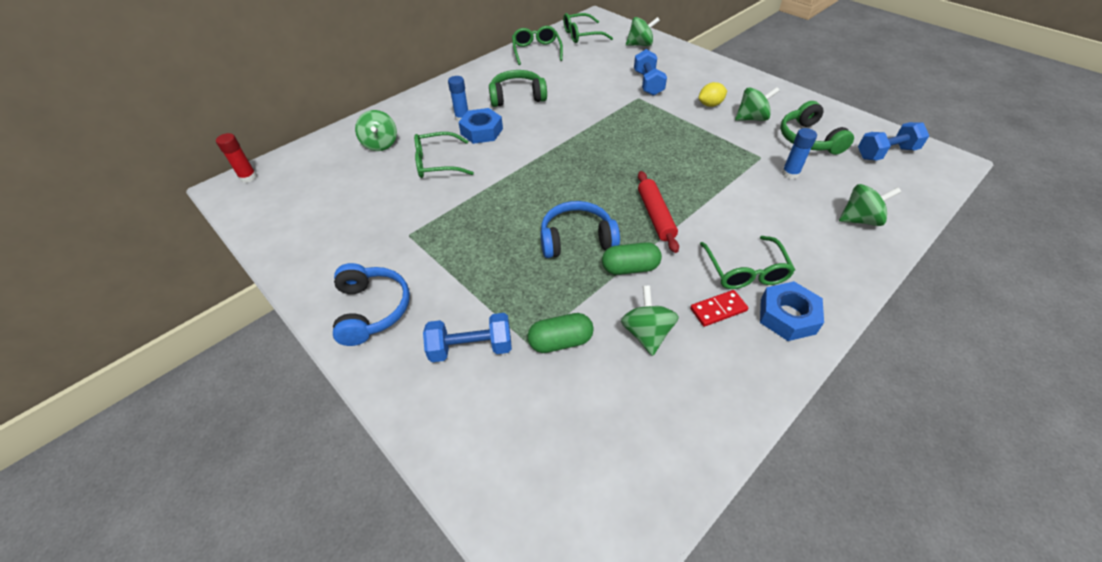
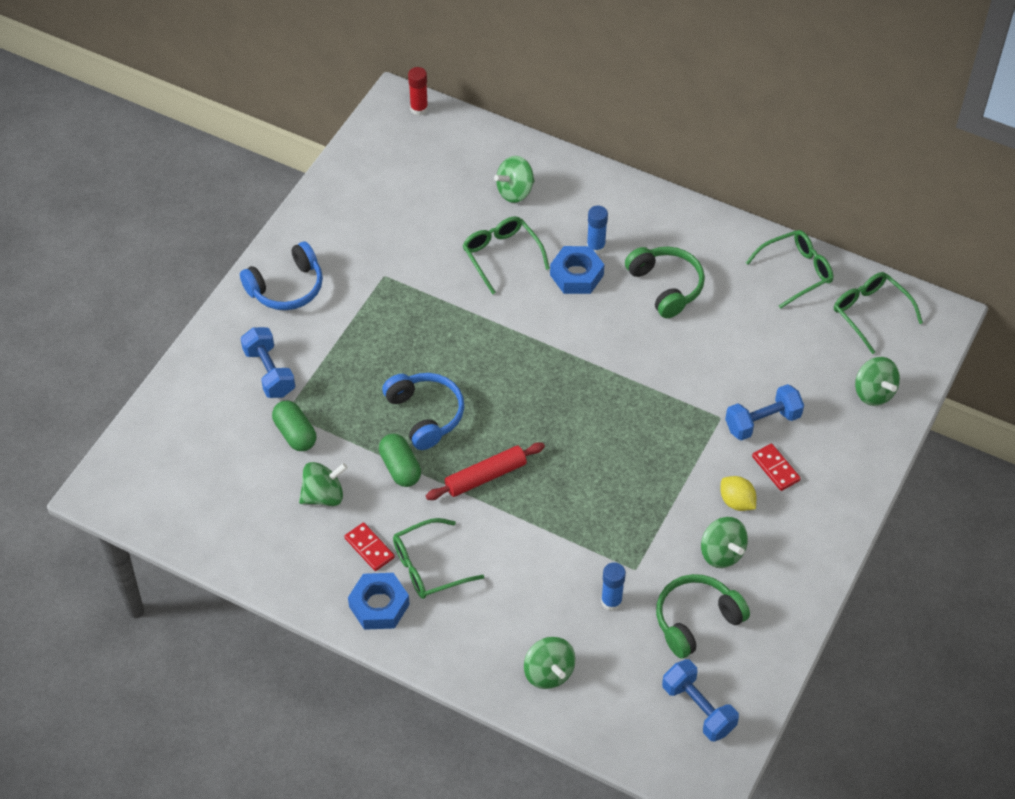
camera: 70 degrees right, 5 degrees up
none -> red domino [752,443,801,491]

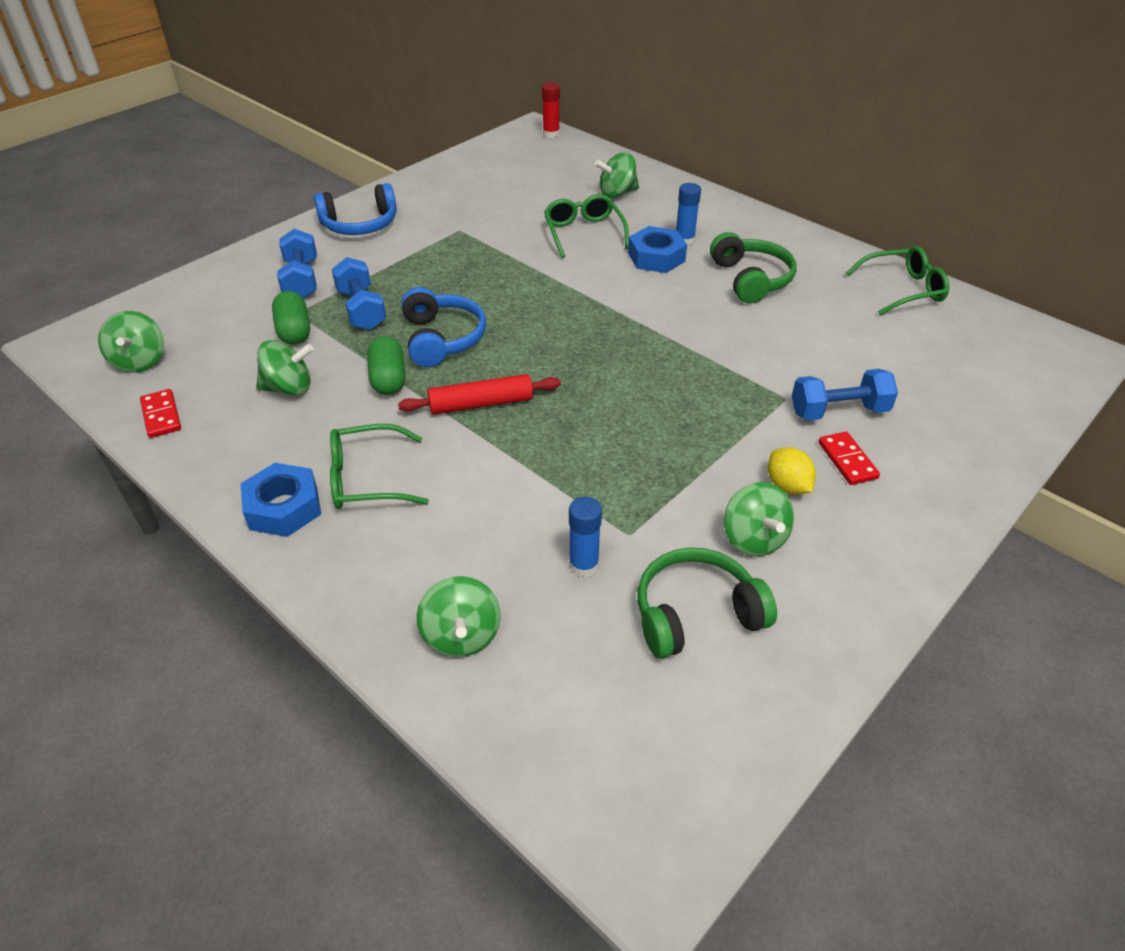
camera: 15 degrees right, 10 degrees down
red domino [344,522,395,571] -> red domino moved to [140,389,181,438]
blue dumbbell [662,659,739,742] -> blue dumbbell moved to [332,257,386,330]
green glasses [834,272,923,354] -> none
green spinning top [855,357,900,406] -> green spinning top moved to [98,311,164,373]

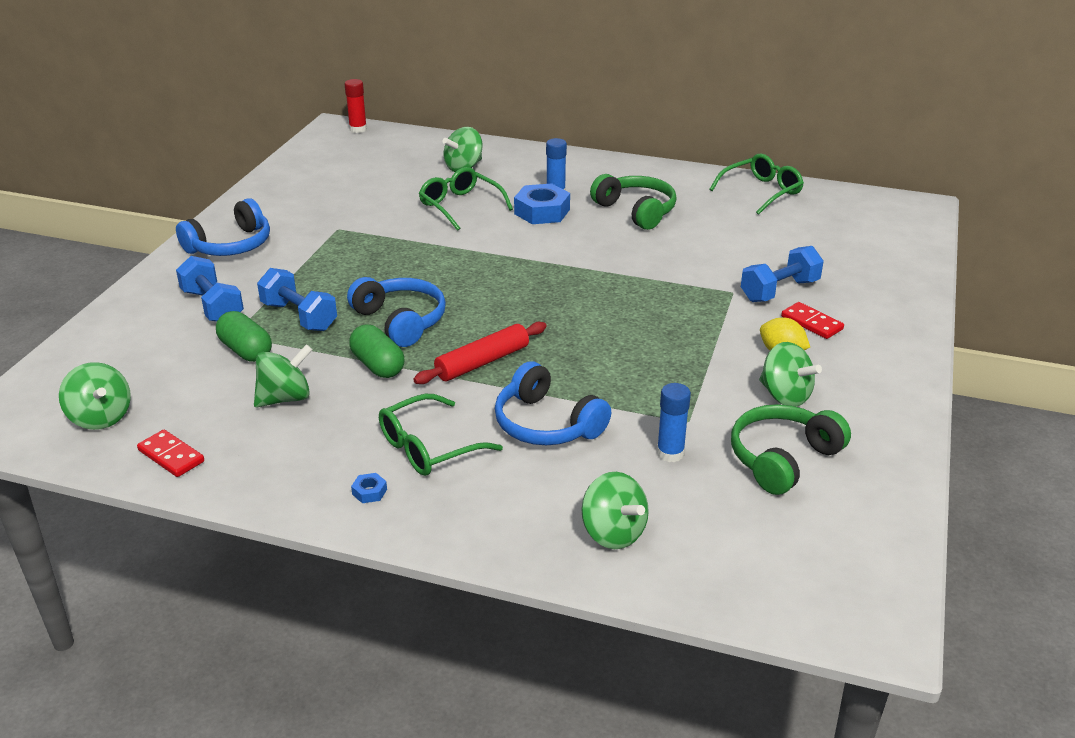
camera: 25 degrees left, 10 degrees down
blue nut [240,463,321,537] -> blue nut [351,473,387,503], size x0.43
none -> blue headphones [495,361,611,445]

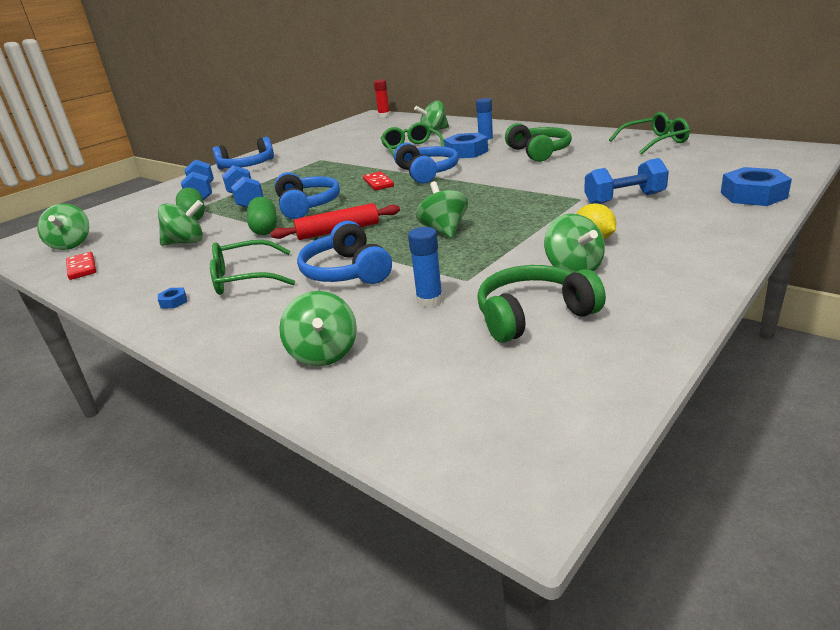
camera: 25 degrees right, 5 degrees down
red domino [781,302,844,339] -> red domino moved to [363,171,394,190]
none -> blue headphones [394,143,459,184]
none -> green spinning top [416,181,468,238]
none -> blue nut [721,167,792,206]

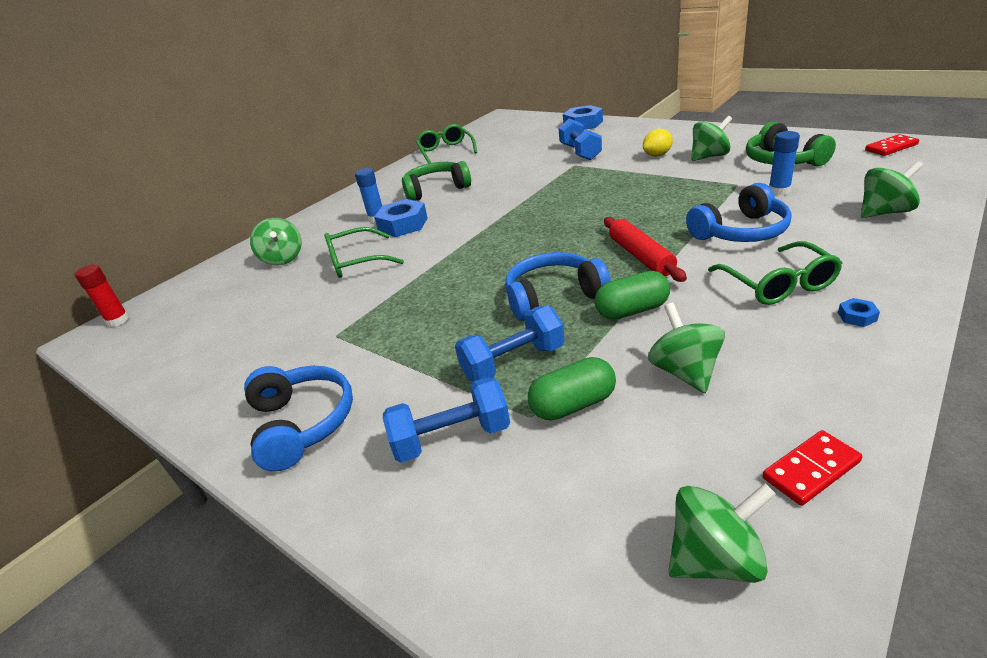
camera: 90 degrees left, 5 degrees up
red domino [363,171,394,190] -> red domino moved to [865,134,919,156]
blue headphones [394,143,459,184] -> none
green spinning top [416,181,468,238] -> none

